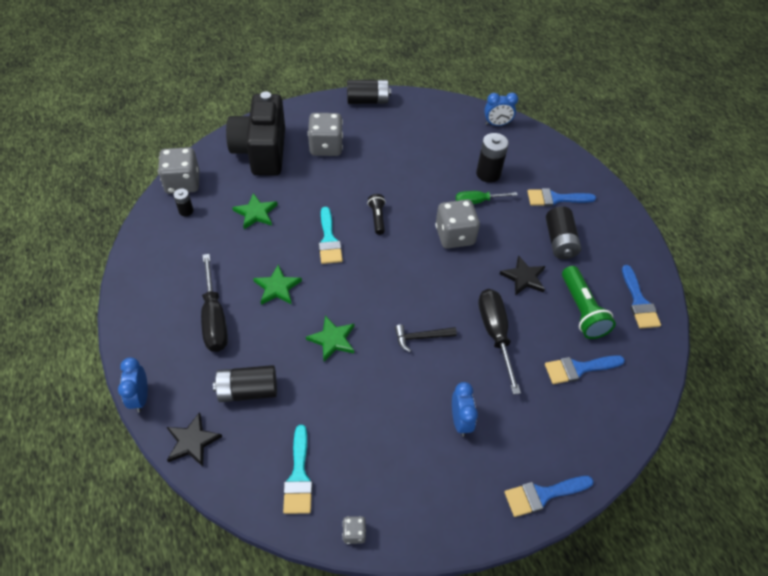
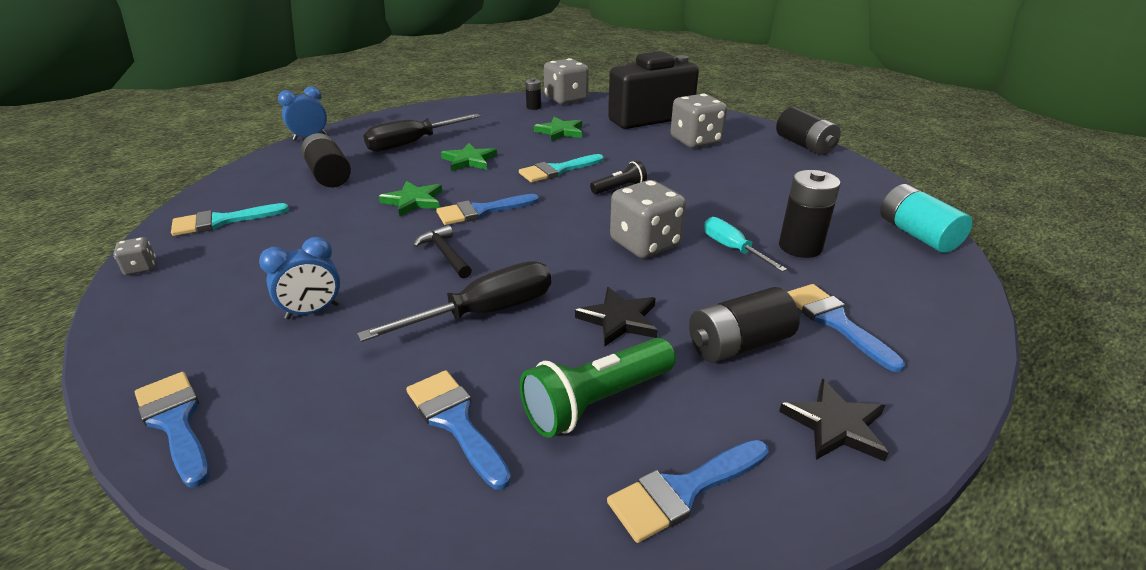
camera: 70 degrees right, 20 degrees down
black star [167,412,222,467] -> black star moved to [779,379,889,462]
green screwdriver [456,191,518,204] -> turquoise screwdriver [704,217,787,272]
blue clock [484,93,518,126] -> turquoise battery [880,184,973,253]
none -> blue brush [436,194,539,225]

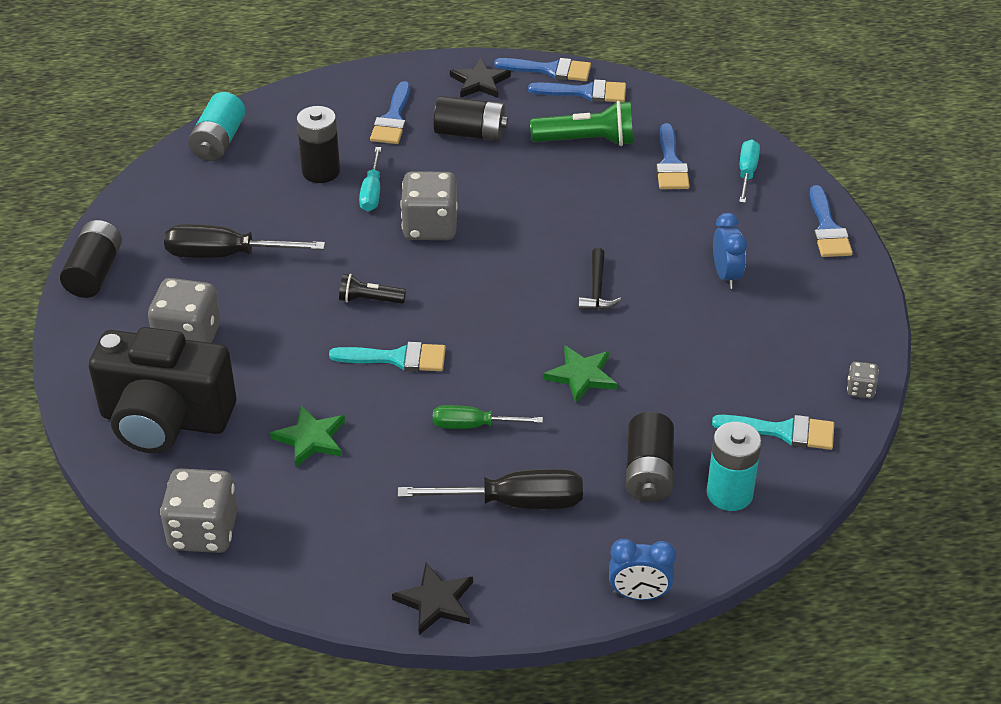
camera: 145 degrees left, 10 degrees up
blue clock [259,237,340,319] -> blue clock turned 75 degrees clockwise [713,213,747,289]
black screwdriver [357,261,551,342] -> black screwdriver moved to [164,224,325,258]
blue brush [436,194,539,225] -> blue brush moved to [494,58,591,81]
green star [441,143,497,171] -> green screwdriver [433,405,543,429]
black battery [525,78,541,110] -> none
black star [575,287,658,347] -> black star moved to [392,563,473,635]
none -> turquoise battery [707,422,762,511]
none -> turquoise screwdriver [739,139,760,203]

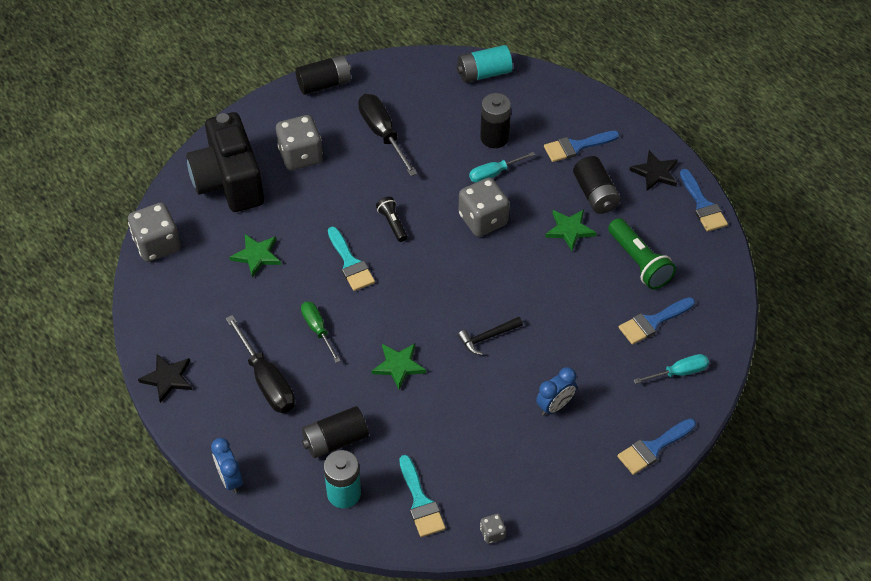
camera: 60 degrees right, 10 degrees up
blue brush [528,80,626,102] -> none
none -> green star [545,210,597,251]

